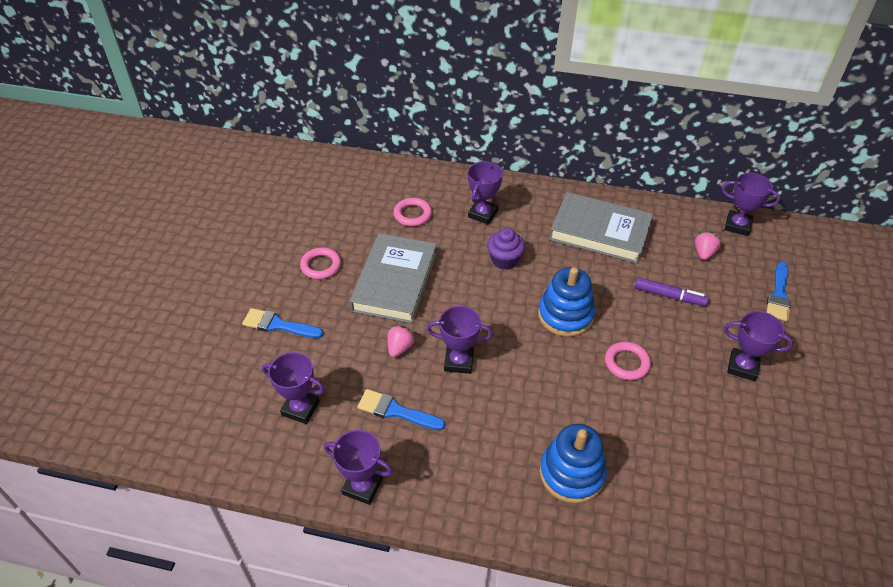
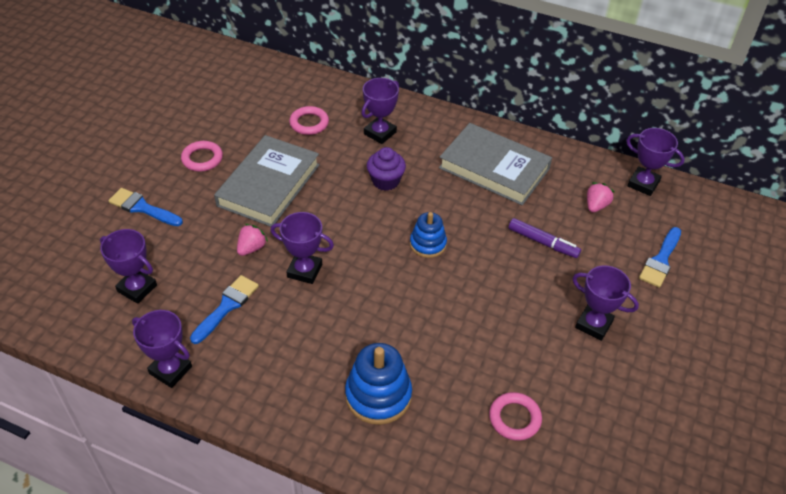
camera: 10 degrees right, 0 degrees up
blue brush [357,389,445,430] -> blue brush turned 90 degrees clockwise [190,275,259,344]
blue stacking toy [538,267,595,337] -> blue stacking toy [410,212,447,258], size x0.64
pink ring [605,342,651,380] -> pink ring moved to [489,392,542,441]

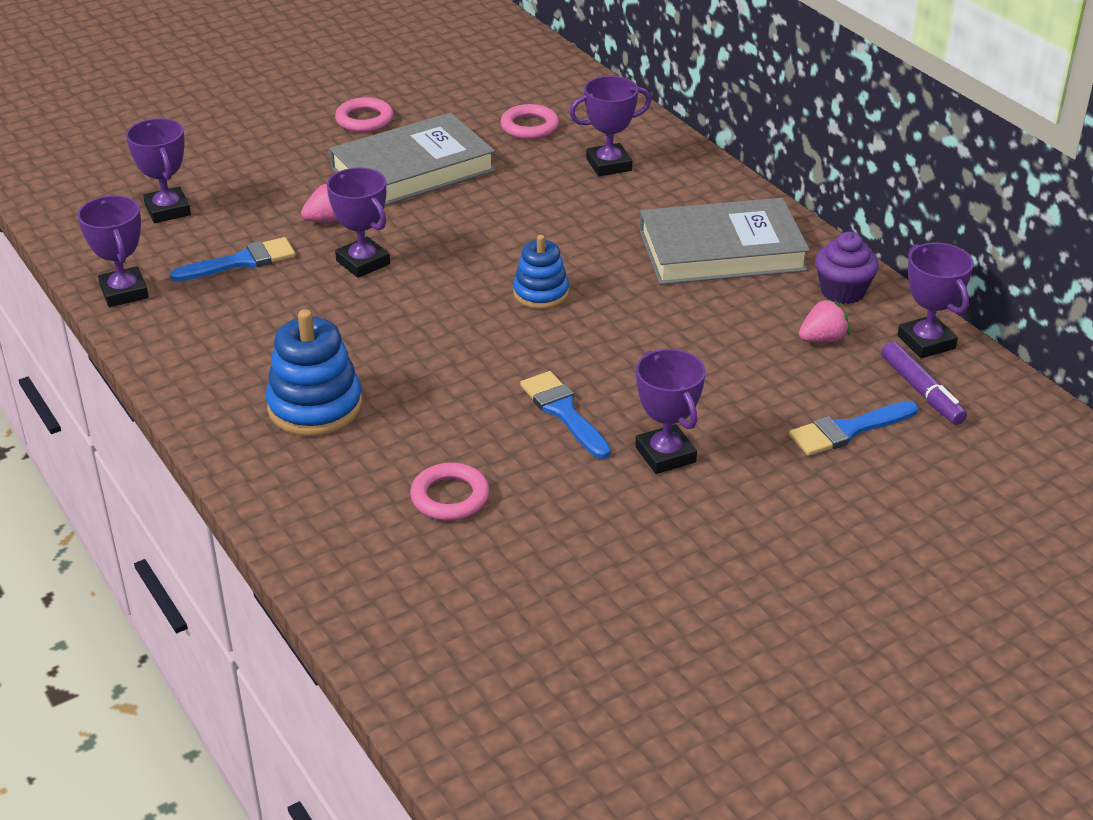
camera: 35 degrees right, 10 degrees down
blue brush [108,188,183,226] -> blue brush moved to [520,371,611,459]
purple cupcake [367,147,406,191] -> purple cupcake moved to [815,232,879,304]
grey book [439,123,552,205] -> grey book turned 75 degrees counterclockwise [639,198,810,285]
purple marker [509,218,581,258] -> purple marker moved to [881,342,967,425]

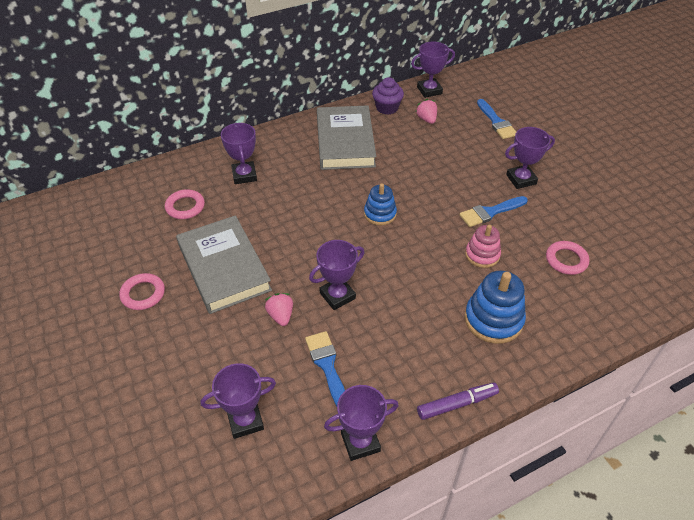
camera: 85 degrees left, 10 degrees up
purple marker [881,342,967,425] -> purple marker moved to [417,383,499,420]
none -> pink stacking toy [465,225,501,268]

